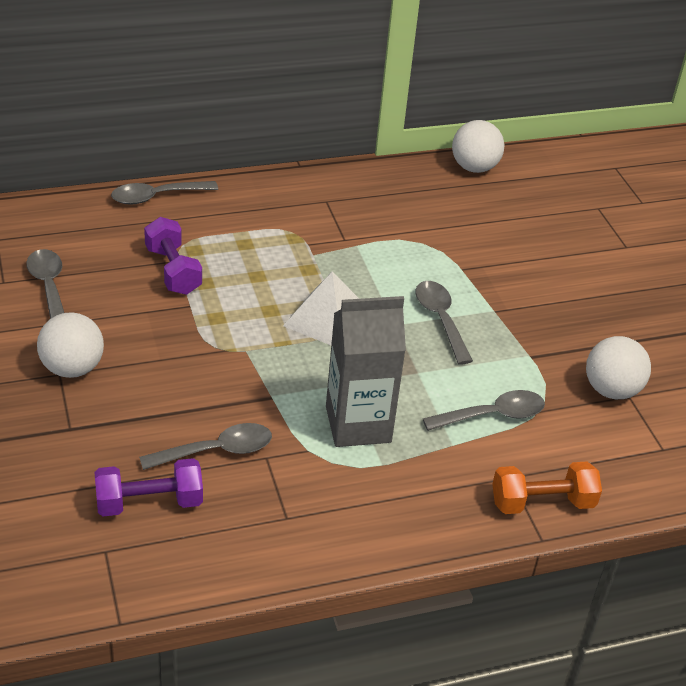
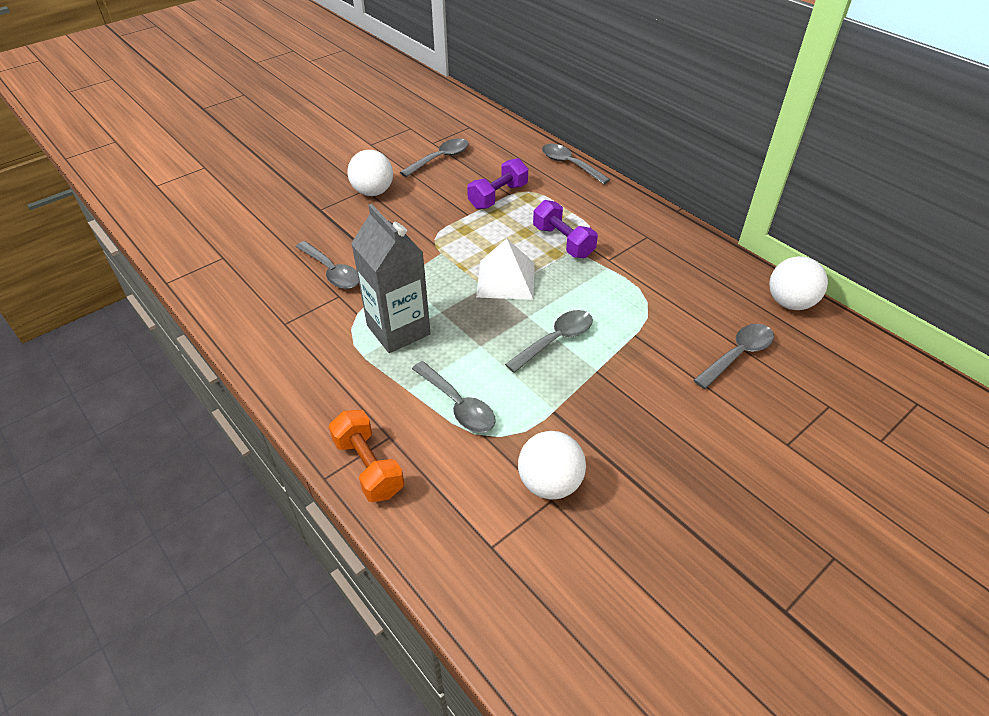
camera: 70 degrees right, 5 degrees up
purple dumbbell [94,458,203,516] -> purple dumbbell moved to [533,200,598,258]
none -> grey spoon [693,324,774,389]

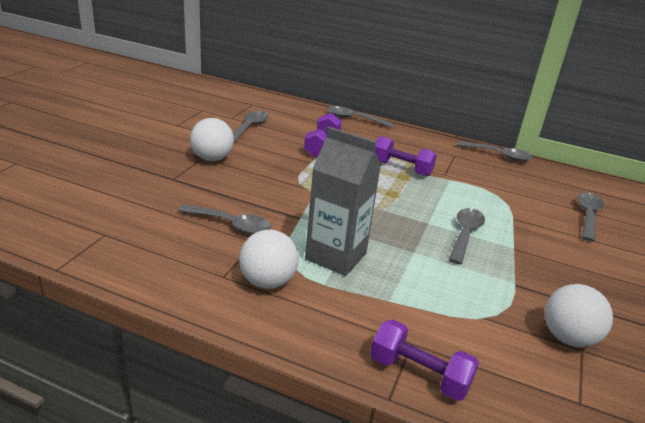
camera: 30 degrees left, 15 degrees down
orange dumbbell [329,410,404,502] -> purple dumbbell [370,320,479,401]
grey spoon [412,361,496,433] -> grey spoon moved to [457,141,533,162]
white pyramid [476,239,535,300] -> none
white ball [769,256,828,310] -> white ball moved to [239,230,298,289]

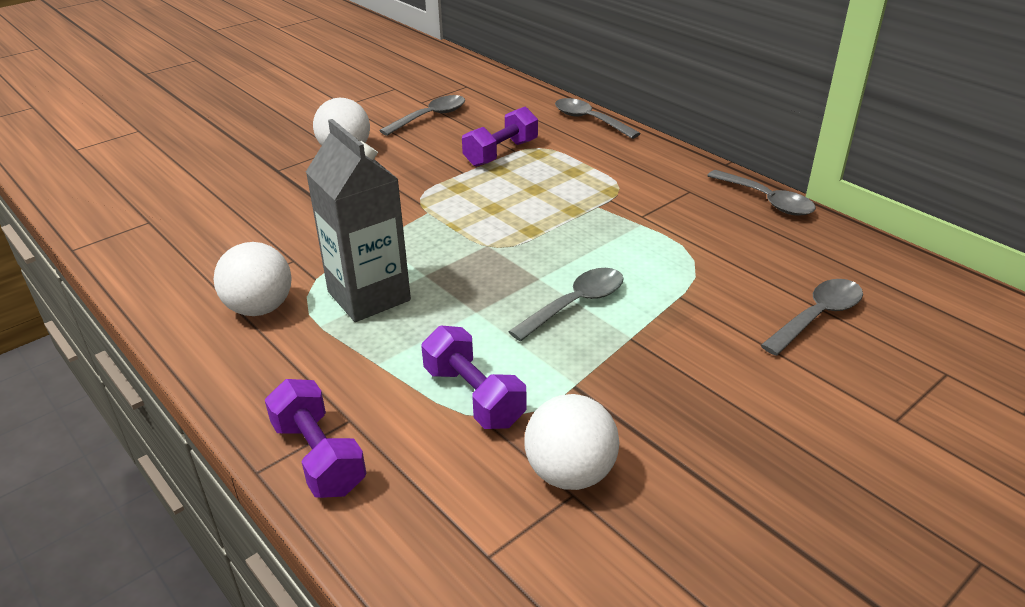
camera: 30 degrees right, 5 degrees up
grey spoon [178,204,271,234] -> none
purple dumbbell [375,136,437,176] -> purple dumbbell moved to [421,326,526,429]

